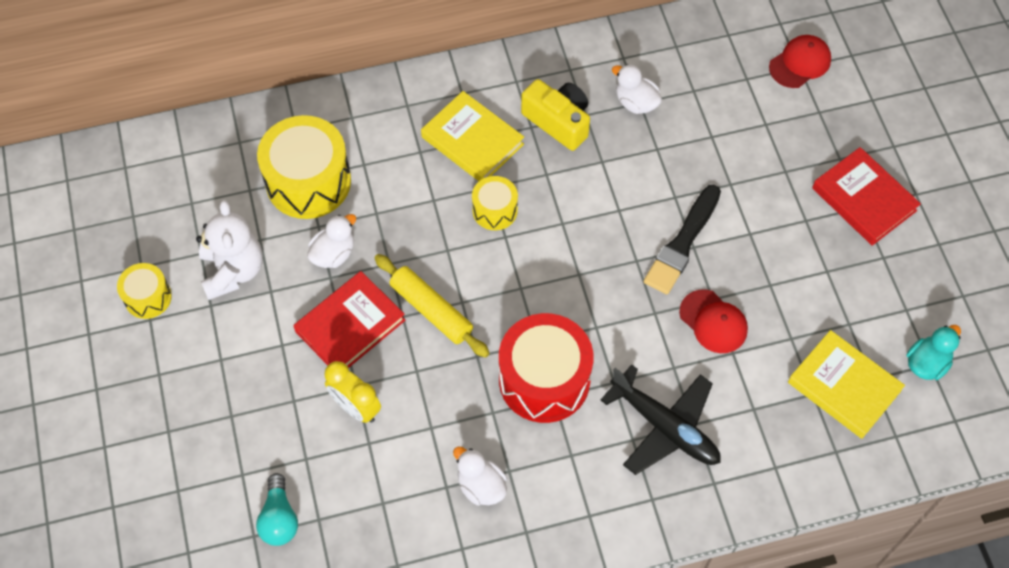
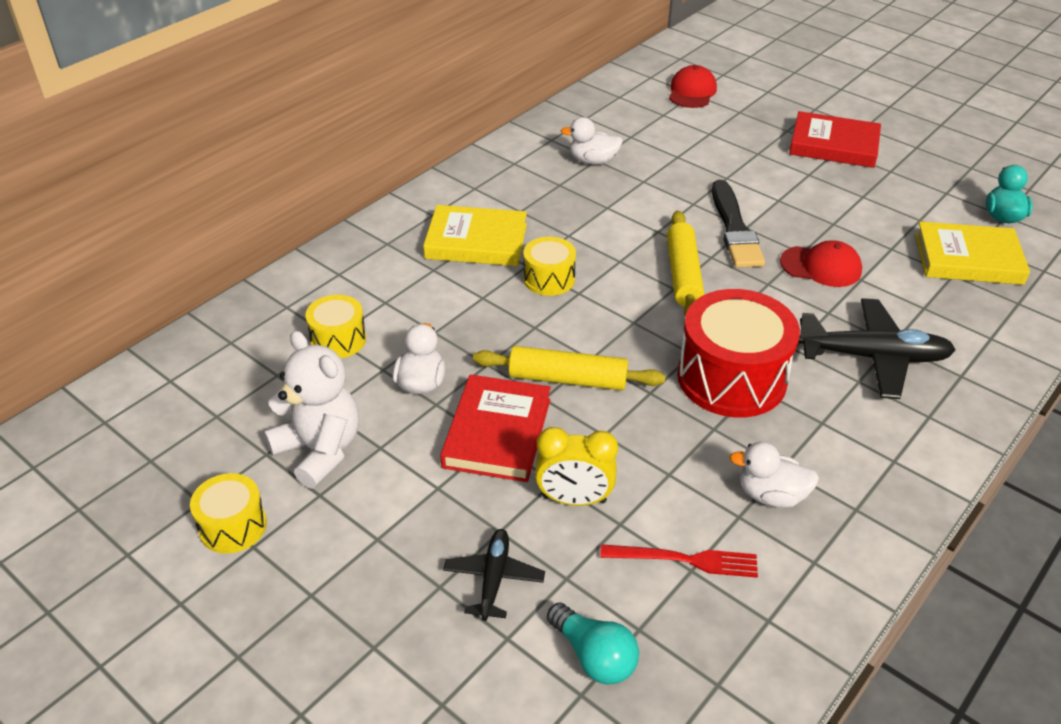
camera: 35 degrees left, 20 degrees down
yellow drum [257,115,351,219] -> yellow drum [306,295,366,358], size x0.53
yellow camera [521,79,590,151] -> none
none -> black plane [443,529,545,621]
none -> red fork [600,544,758,578]
none -> yellow rolling pin [667,211,704,316]

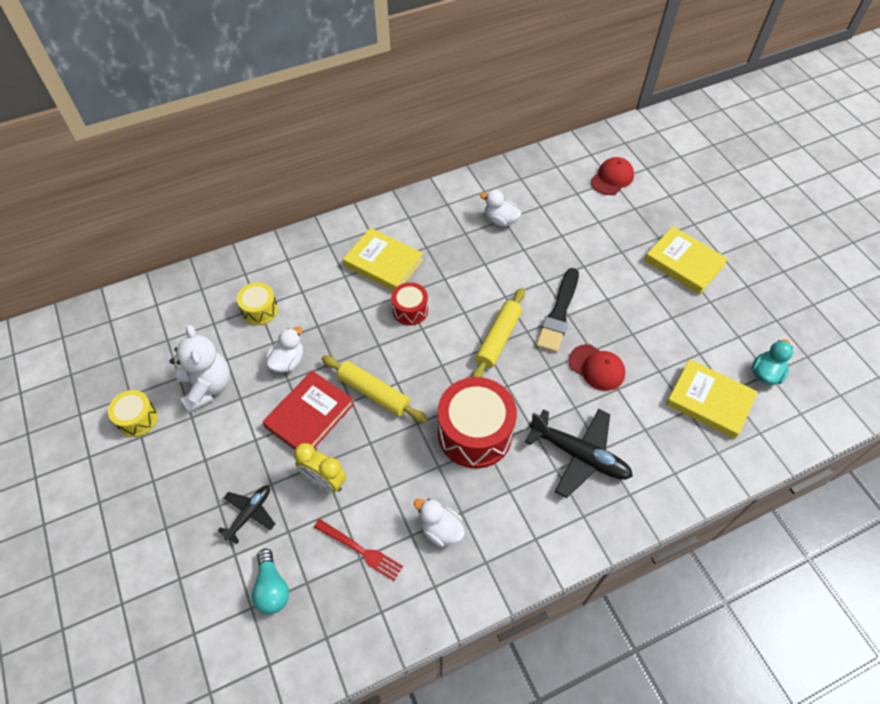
camera: 25 degrees right, 15 degrees up
yellow drum [523,237,576,296] -> red drum [391,282,428,325]
red book [789,111,881,168] -> yellow book [644,226,728,294]

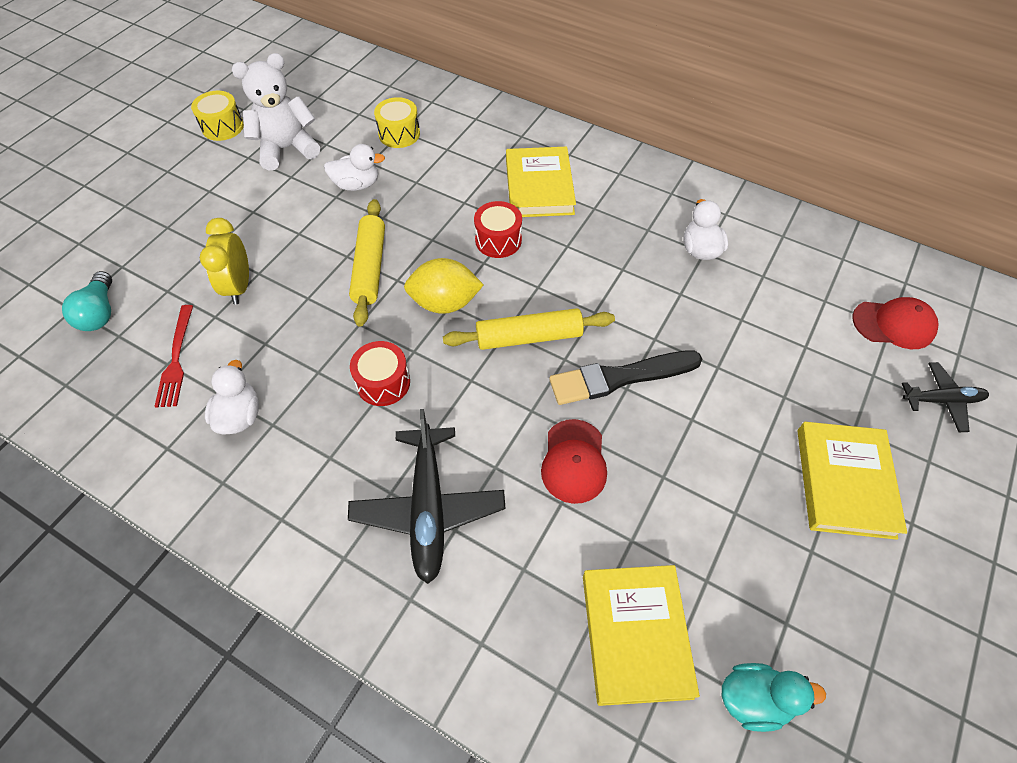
camera: 55 degrees right, 0 degrees up
white teddy bear [170,325,230,413] -> white teddy bear turned 150 degrees counterclockwise [232,53,320,170]
black plane [217,486,275,544] -> black plane moved to [902,362,989,432]
turquoise light bulb [251,548,289,614] -> turquoise light bulb turned 45 degrees counterclockwise [62,271,112,331]
red book [263,371,354,450] -> none
red drum [438,377,517,468] -> red drum [350,341,410,406], size x0.53
none -> yellow lemon [404,258,484,314]

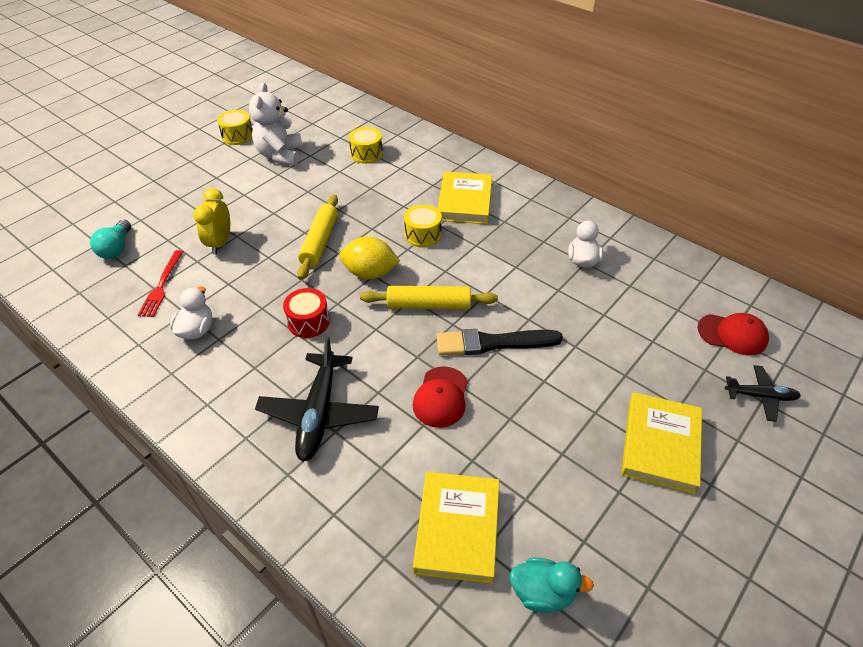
camera: 10 degrees right, 10 degrees down
white teddy bear [232,53,320,170] -> white teddy bear turned 75 degrees counterclockwise [249,82,303,166]
white duck [324,144,385,191] -> none
red drum [474,201,522,258] -> yellow drum [404,205,442,247]

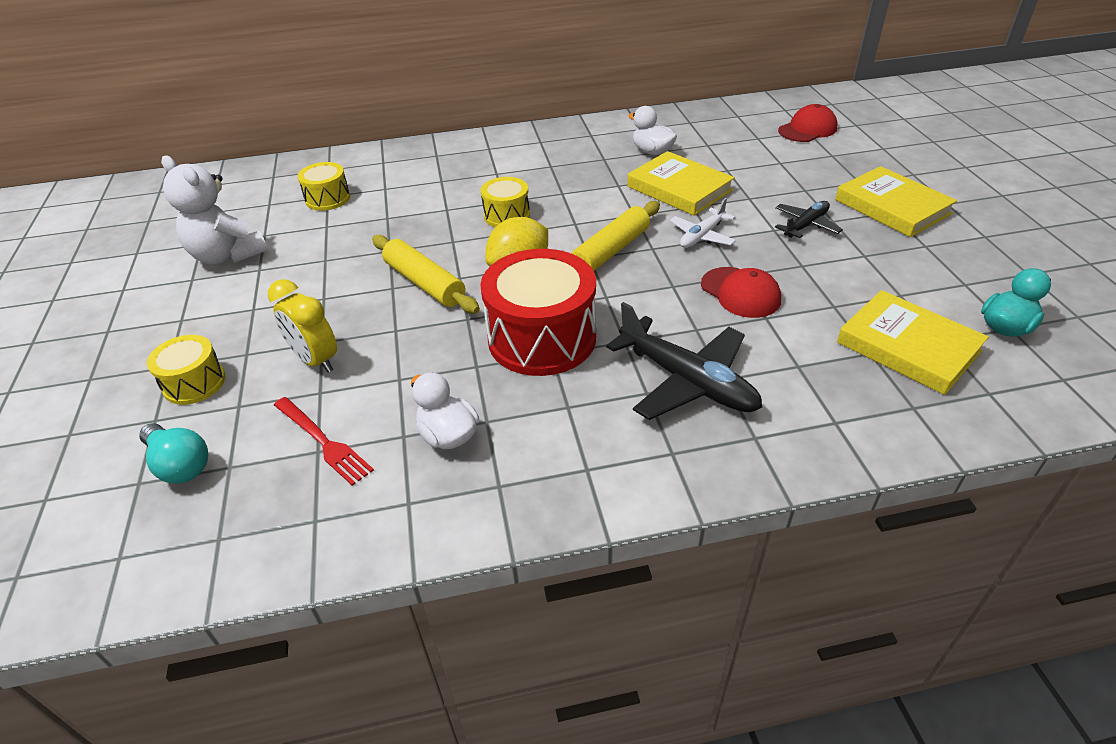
camera: 50 degrees left, 5 degrees down
yellow drum [217,110,252,145] -> yellow drum moved to [147,335,226,405]
red drum [283,288,330,338] -> red drum [480,249,596,376], size x1.90
black brush [436,329,563,356] -> white plane [670,198,736,248]
yellow book [438,171,492,224] -> yellow book moved to [627,151,735,216]
black plane [725,365,801,422] -> black plane moved to [775,201,843,238]

